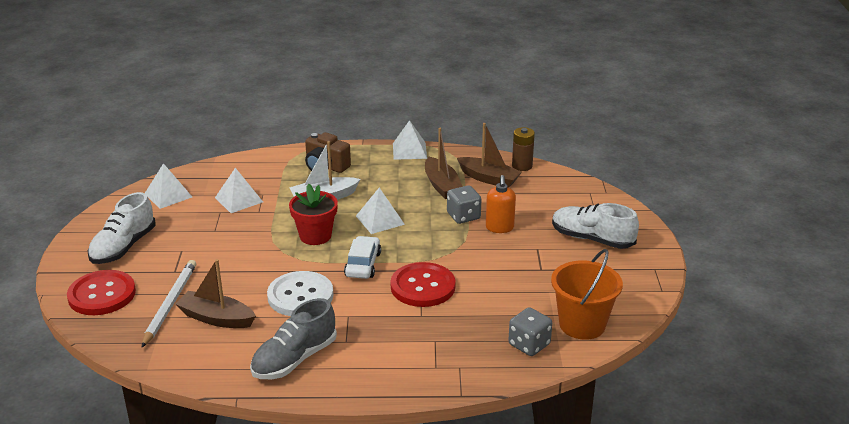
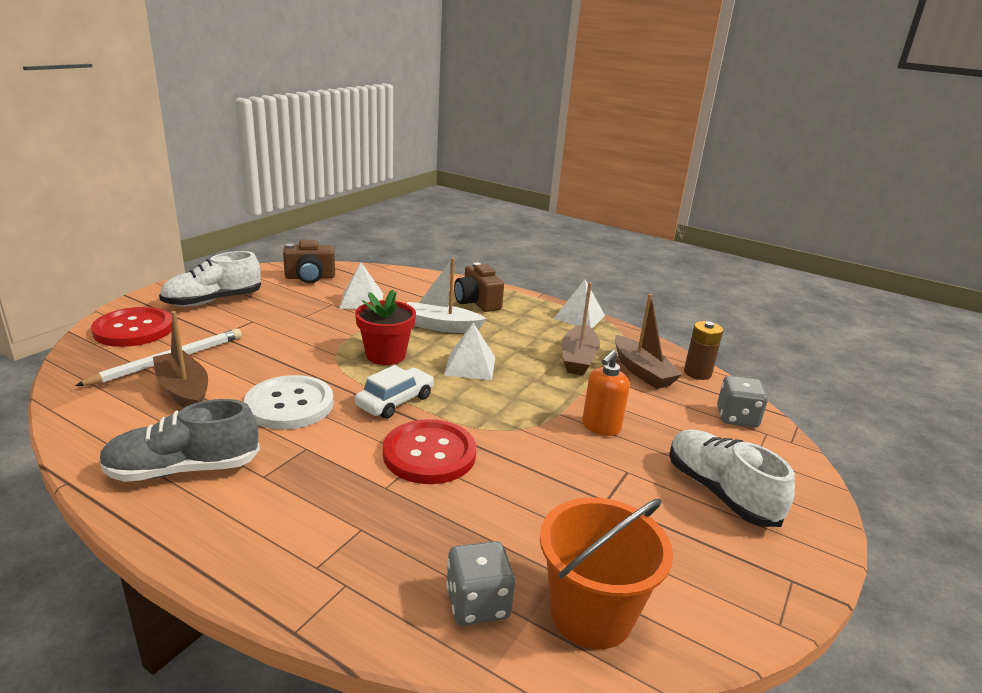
camera: 30 degrees right, 5 degrees down
white pyramid [145,163,192,209] -> brown camera [283,240,335,283]
grey dice [447,185,481,224] -> grey dice moved to [717,376,768,428]

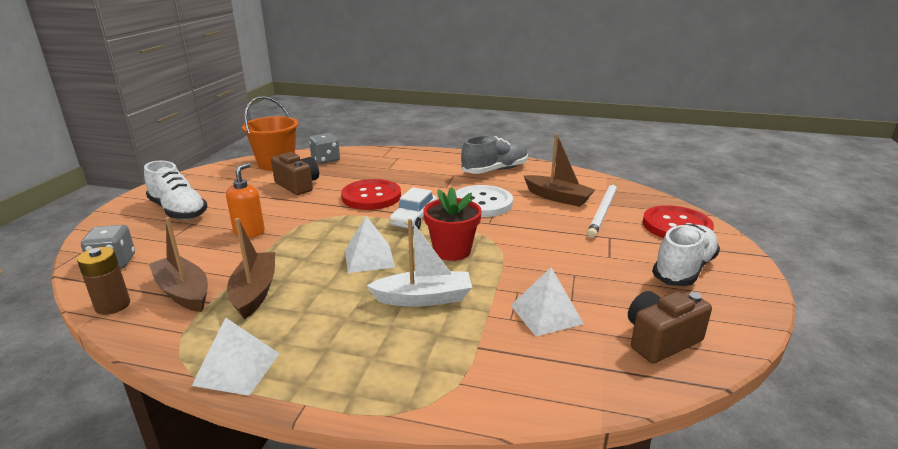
camera: 165 degrees right, 0 degrees up
brown camera [454,262,504,312] -> brown camera moved to [271,152,319,195]

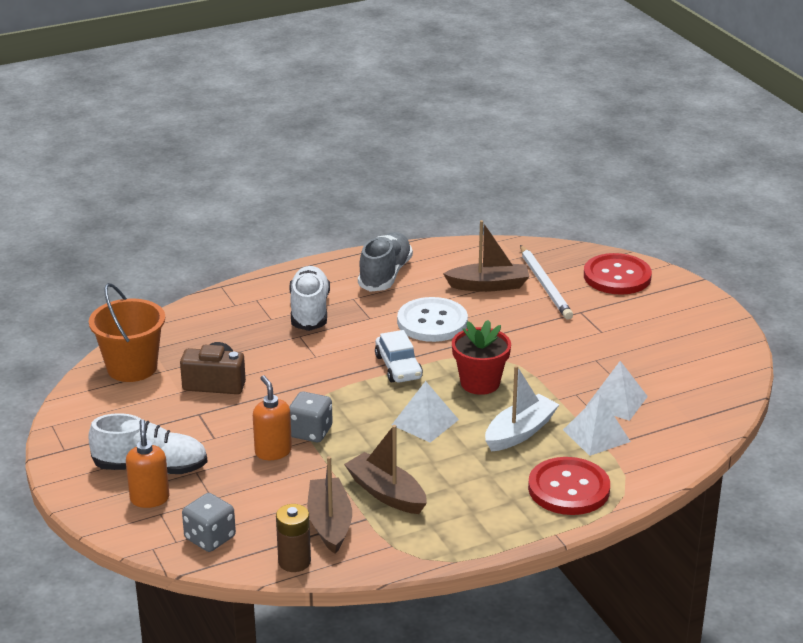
camera: 40 degrees left, 5 degrees up
brown boat [149,217,208,312] -> brown boat turned 75 degrees clockwise [307,456,352,554]
white pyramid [192,318,280,396] -> white pyramid moved to [563,394,631,456]
grey dice [309,133,340,164] -> grey dice moved to [289,391,333,442]
red button [341,179,401,210] -> red button moved to [528,457,610,515]
brown camera [628,291,712,363] -> none
white shoe [652,224,720,286] -> white shoe moved to [289,266,330,331]
none -> orange soap dispenser [126,419,169,508]

